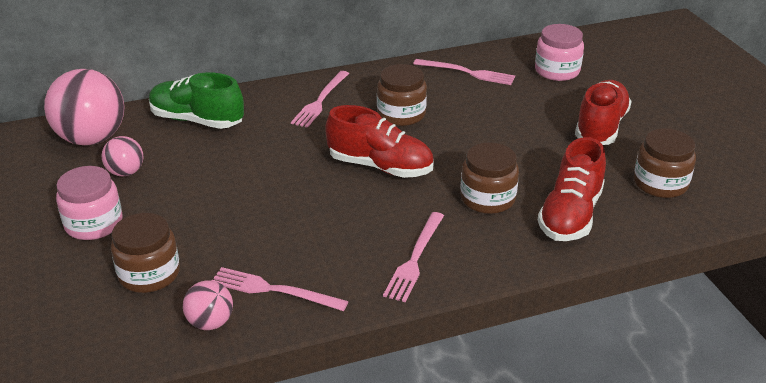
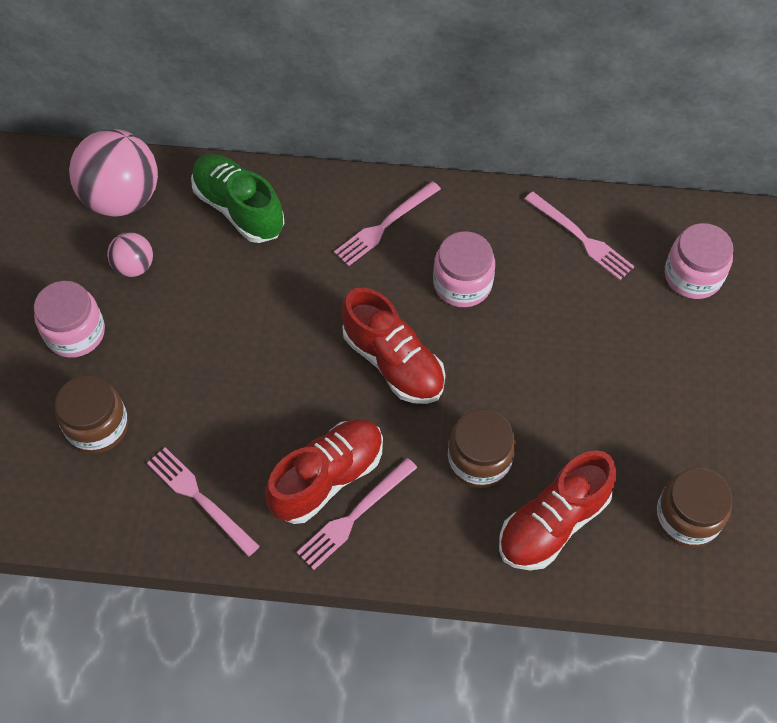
camera: 25 degrees right, 25 degrees up
pink ball [183,280,233,330] -> none
brown jar [377,64,427,126] -> pink jar [433,231,495,307]
red shoe [575,80,632,145] -> red shoe moved to [265,419,383,524]

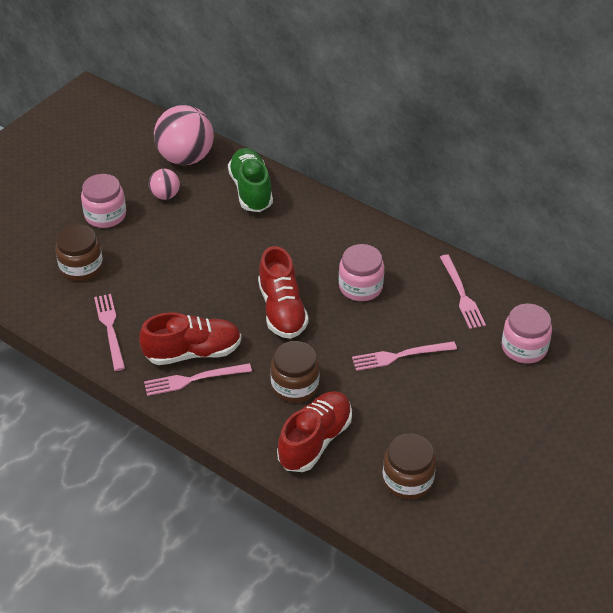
camera: 30 degrees right, 15 degrees down
pink fork [334,181,441,266] -> pink fork moved to [352,341,457,371]
red shoe [499,450,617,570] -> red shoe turned 135 degrees clockwise [277,391,352,472]

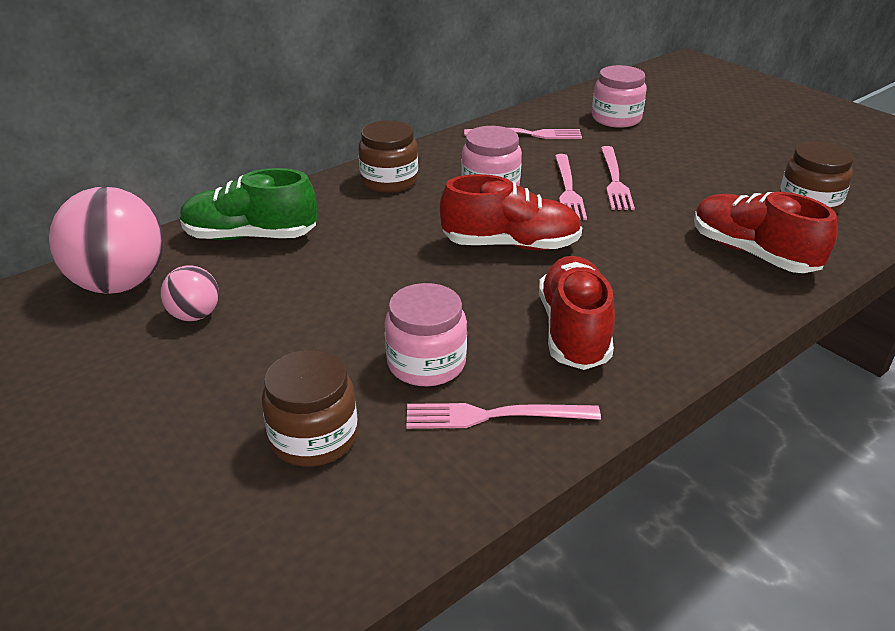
camera: 75 degrees left, 10 degrees down
pink jar [81,174,126,228] -> pink jar moved to [385,283,467,386]
pink fork [144,363,252,396] -> pink fork moved to [555,154,587,220]
brown jar [270,341,319,403] -> brown jar moved to [358,120,418,193]

